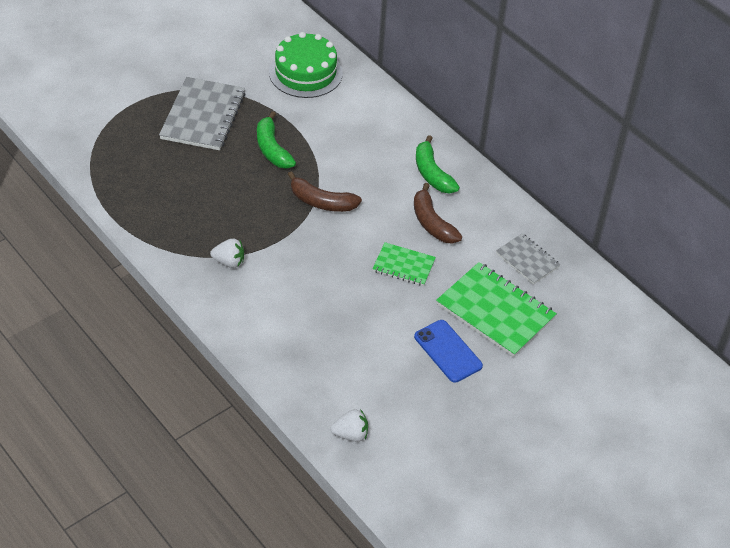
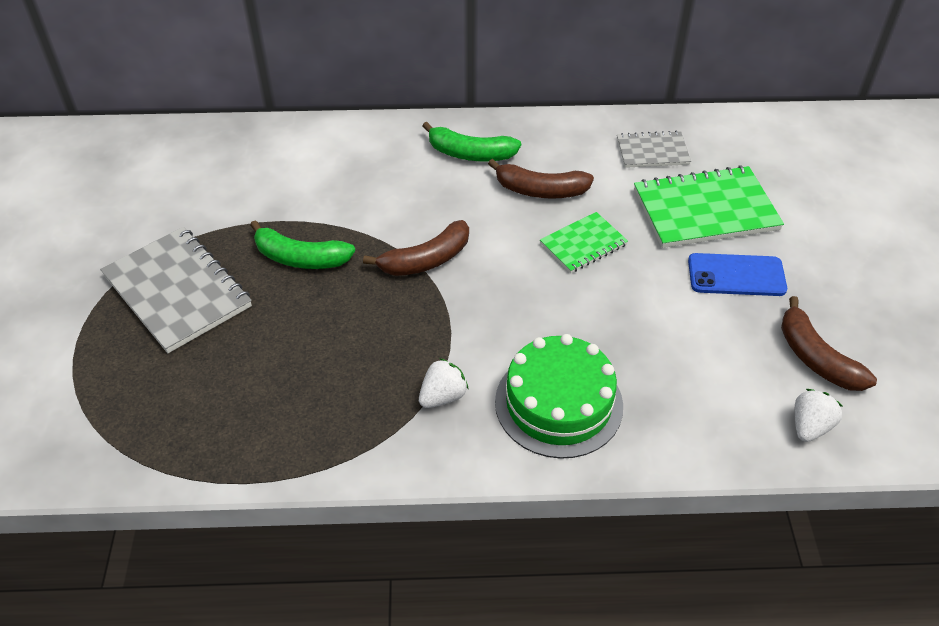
camera: 50 degrees left, 0 degrees up
green cake [269,32,343,98] -> green cake moved to [495,334,623,459]
none -> brown banana [781,296,877,391]

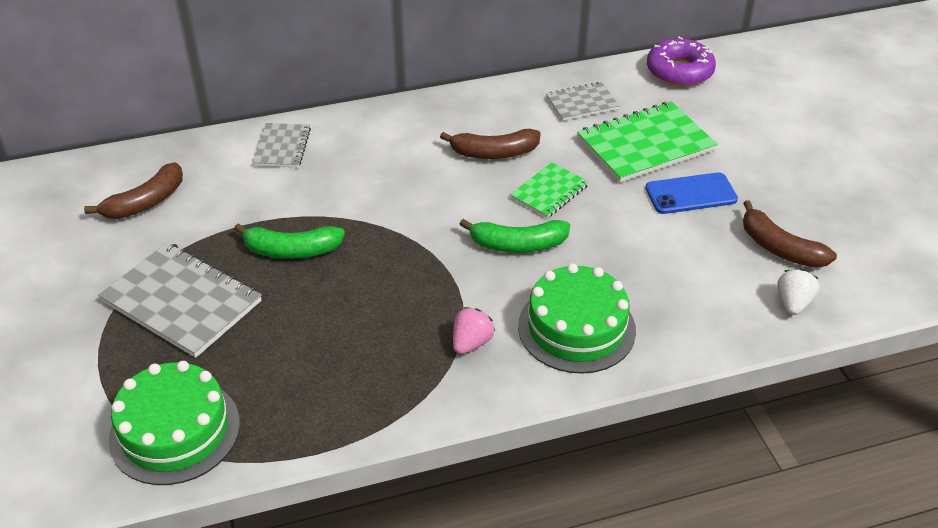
camera: 15 degrees left, 5 degrees down
brown banana [363,220,469,276] -> brown banana moved to [84,162,183,219]
white strawberry [419,358,469,408] -> pink strawberry [453,307,495,354]
green banana [423,122,521,161] -> green banana moved to [460,219,570,253]
none -> green cake [109,361,240,485]
none -> grey notebook [253,123,311,168]
none -> purple donut [647,37,716,87]

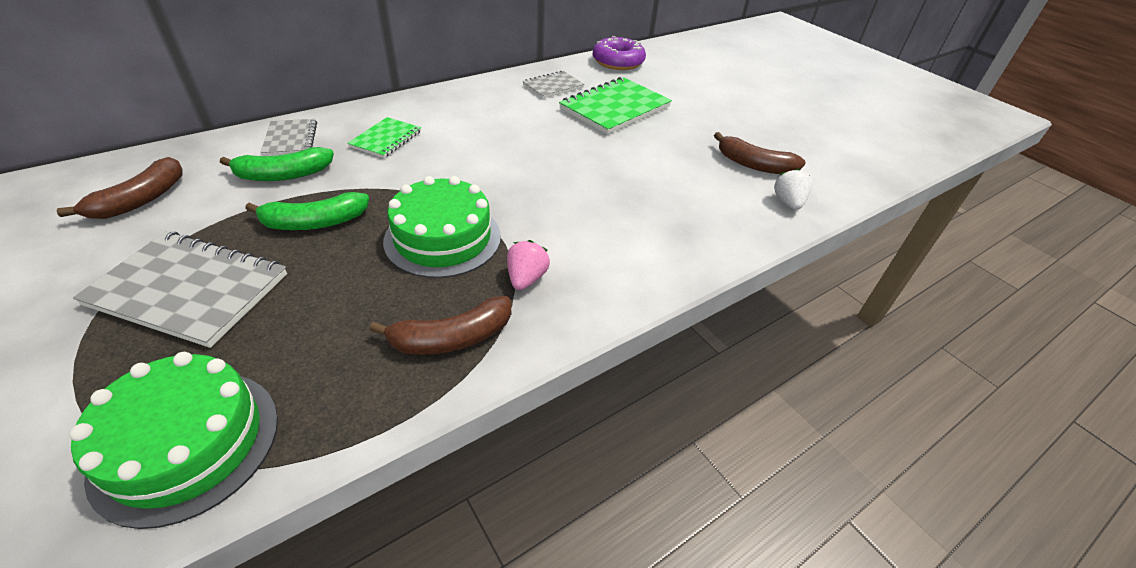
camera: 20 degrees left, 0 degrees up
brown banana [440,129,541,159] -> brown banana moved to [369,296,511,355]
green banana [460,219,570,253] -> green banana moved to [220,147,334,181]
green notebook [510,162,589,218] -> green notebook moved to [347,117,421,158]
green cake [518,263,636,374] -> green cake moved to [383,176,501,278]
blue phone [645,172,738,214] -> none

